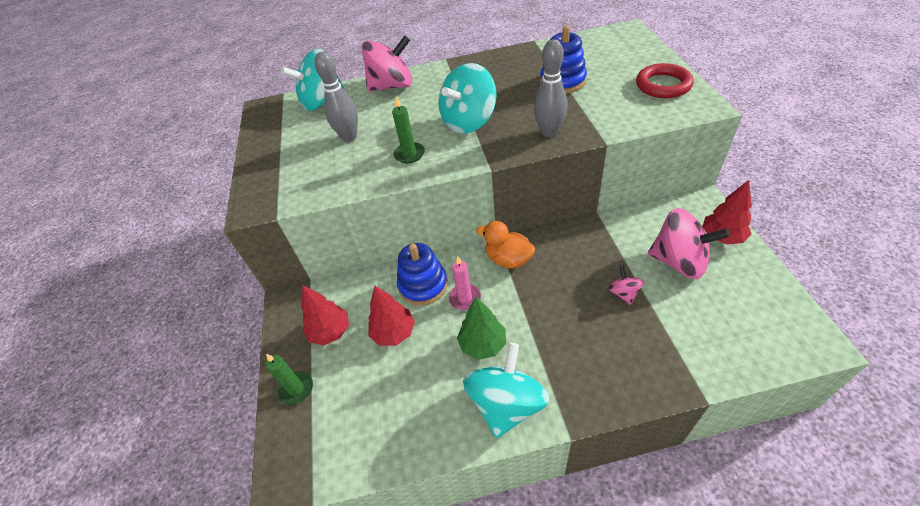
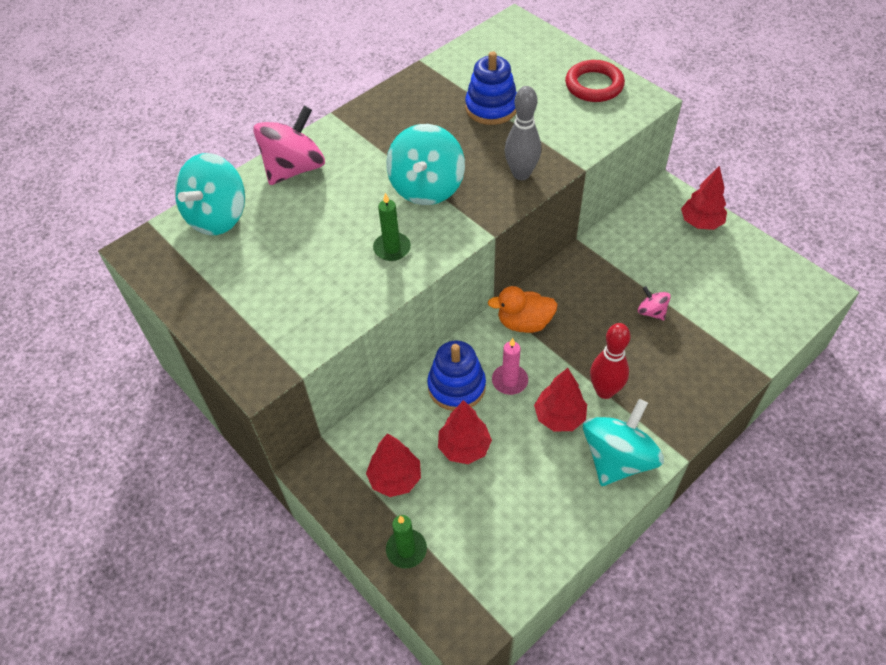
camera: 35 degrees left, 5 degrees up
grey bowling pin [314,52,358,142] -> none
green tree [457,297,506,360] -> red tree [534,368,587,431]
turquoise spinning top [463,343,550,438] -> turquoise spinning top turned 45 degrees clockwise [583,399,664,486]
pink spinning top [648,208,730,279] -> none
none -> red bowling pin [590,323,631,399]

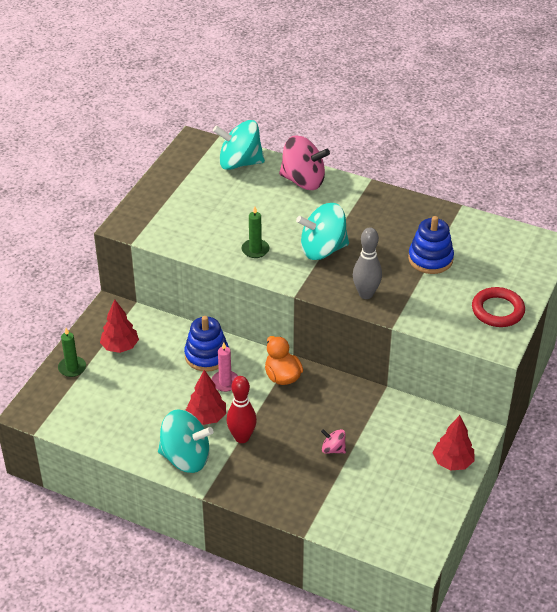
camera: 65 degrees right, 10 degrees down
red tree [438,400,492,464] -> none
pink spinning top [638,286,671,321] -> pink spinning top turned 90 degrees counterclockwise [321,429,346,454]

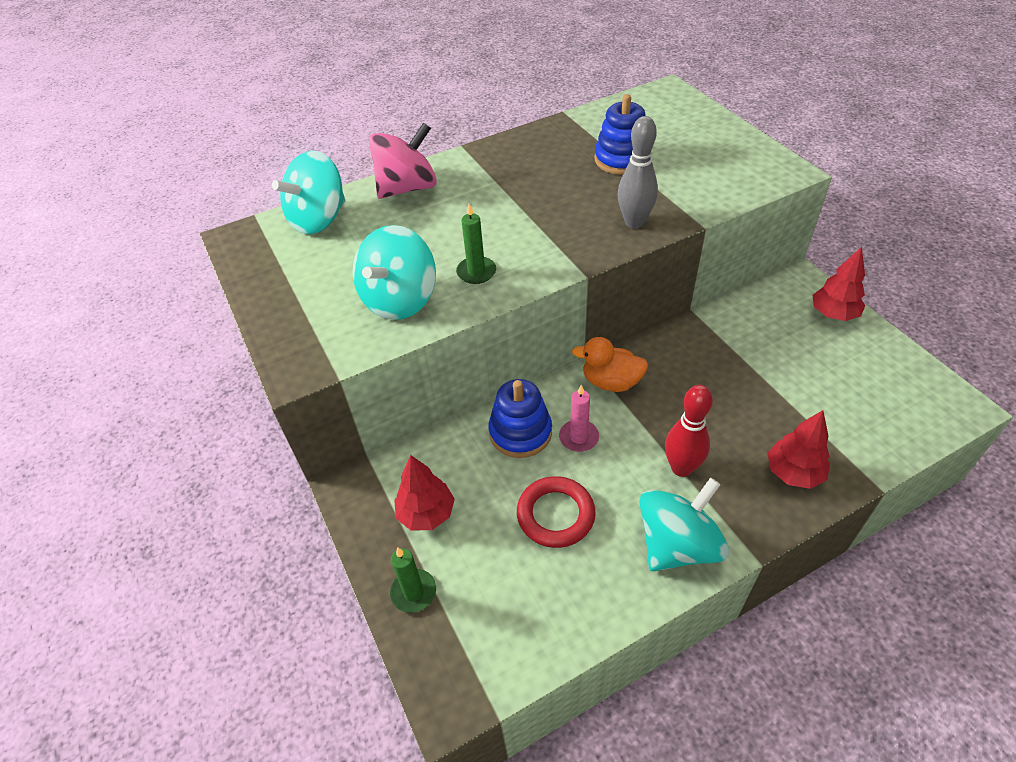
camera: 50 degrees left, 5 degrees up
red tree [186,370,226,425] -> red tree moved to [767,410,830,489]
turquoise spinning top [296,203,349,260] -> turquoise spinning top moved to [353,225,436,320]
pink spinning top [321,429,346,454] -> none
red ring [472,287,525,327] -> red ring moved to [517,476,596,548]

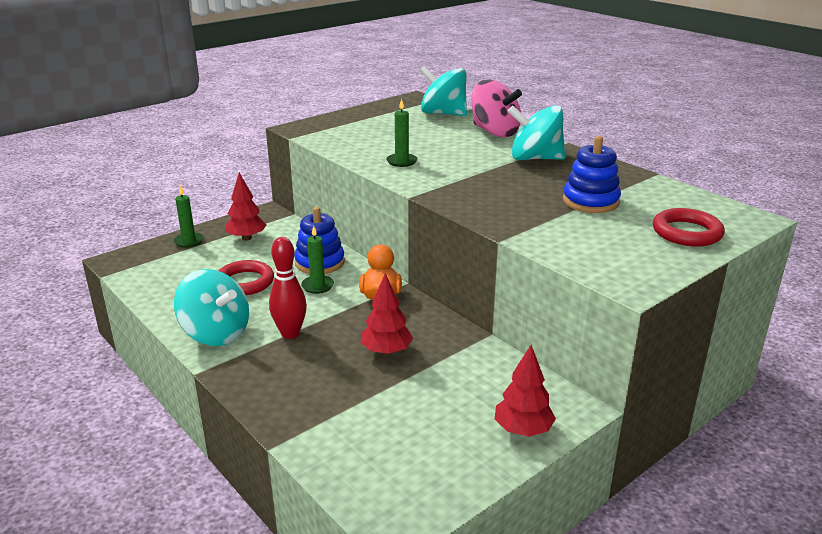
camera: 75 degrees right, 20 degrees down
turquoise spinning top [353,225,436,320] -> turquoise spinning top moved to [507,105,566,160]
pink candle [559,385,599,452] -> green candle [301,226,334,294]
grey bowling pin [618,116,658,229] -> none
red tree [767,410,830,489] -> red tree moved to [360,273,413,355]
none -> red ring [653,208,725,246]

